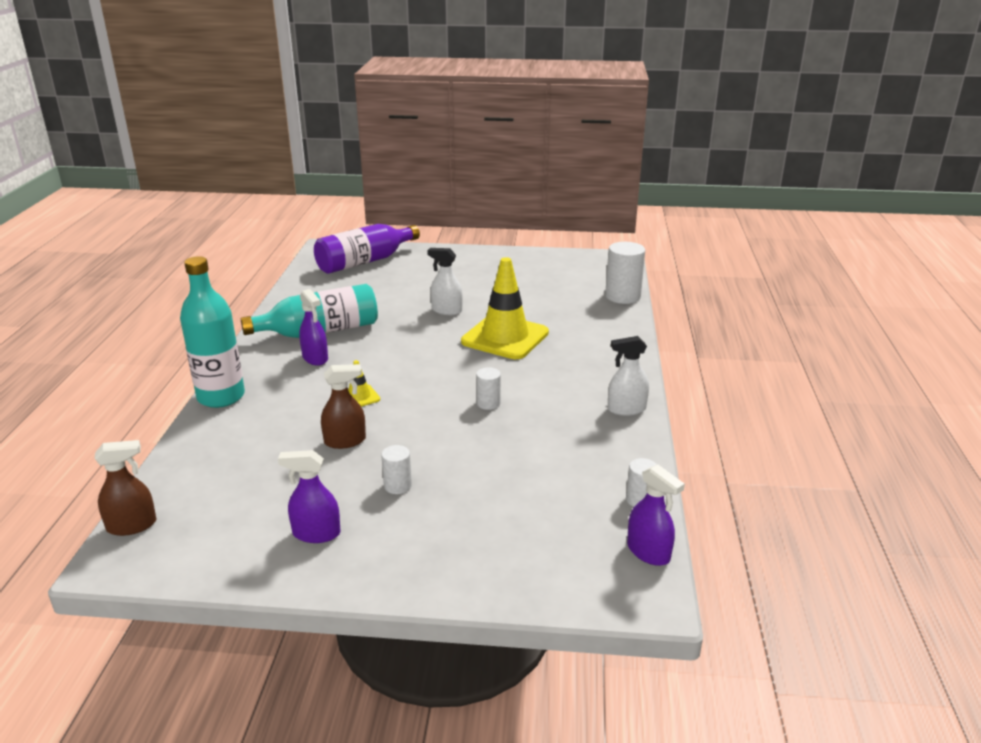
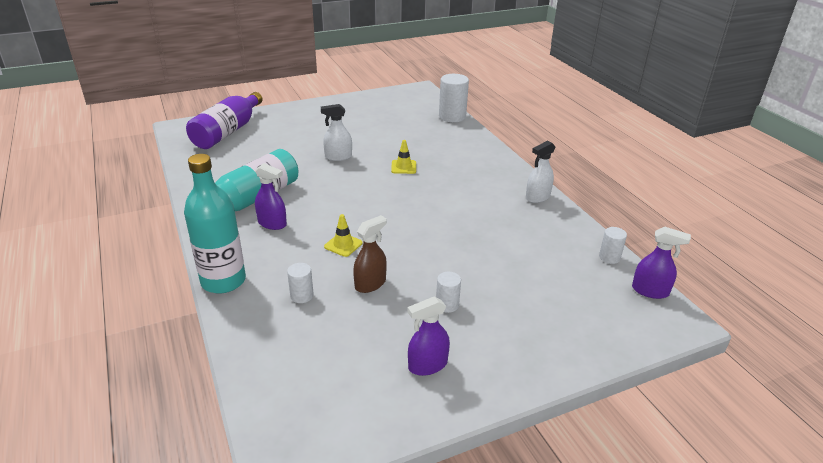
camera: 30 degrees left, 5 degrees up
brown spray bottle [95,440,157,536] -> none
yellow traffic cone [461,257,549,359] -> yellow traffic cone [391,140,416,174], size x0.43
white cylinder [476,367,501,410] -> white cylinder moved to [287,263,314,303]

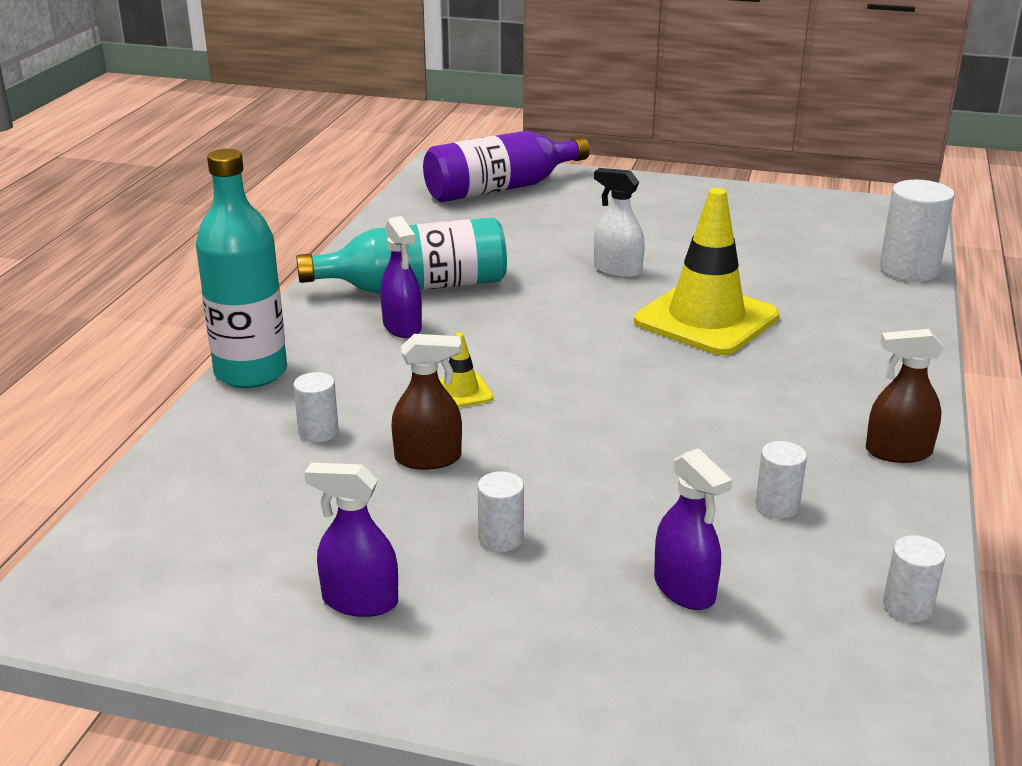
camera: 40 degrees right, 5 degrees down
yellow traffic cone [391,140,416,174] -> yellow traffic cone [634,188,779,355], size x2.31
white spray bottle [526,140,555,203] -> brown spray bottle [866,329,944,463]
purple spray bottle [632,227,691,299] -> purple spray bottle moved to [654,448,732,610]
none -> white cylinder [755,441,807,518]

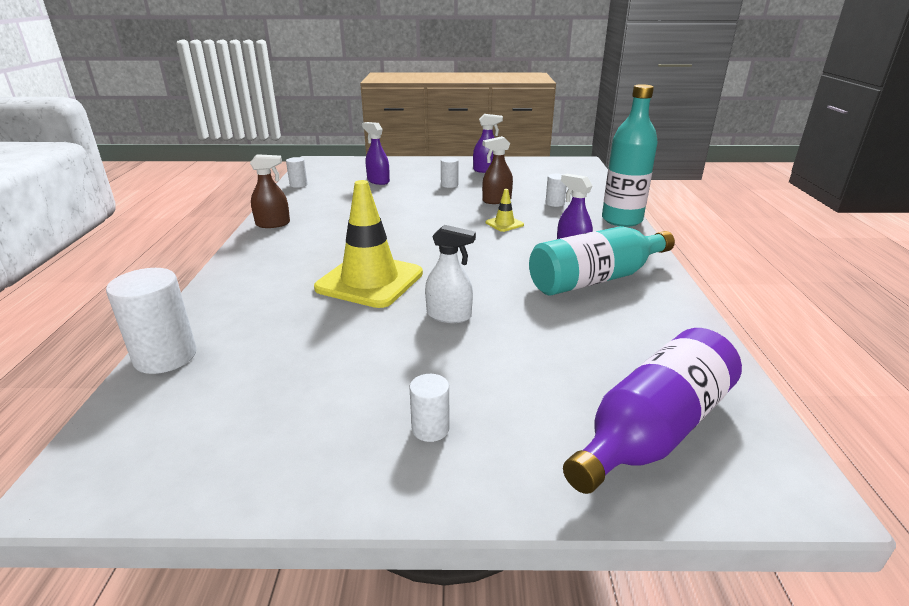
camera: 165 degrees right, 0 degrees up
white cylinder [755,441,807,518] -> white cylinder moved to [410,374,450,442]

